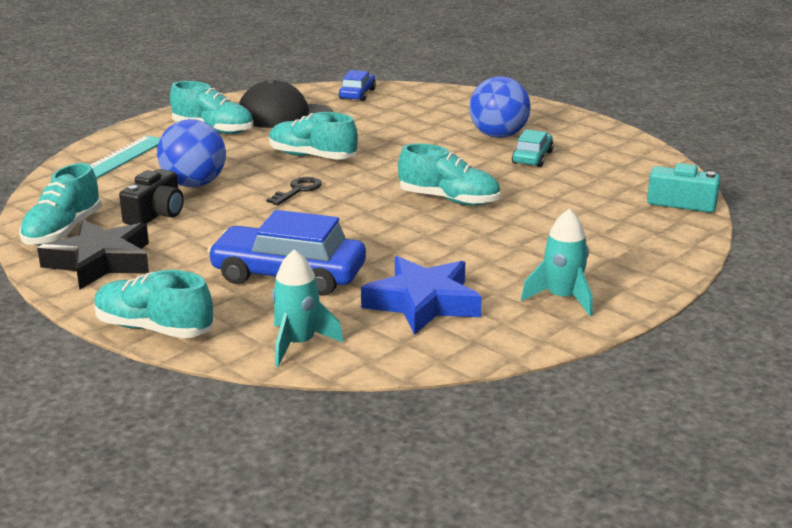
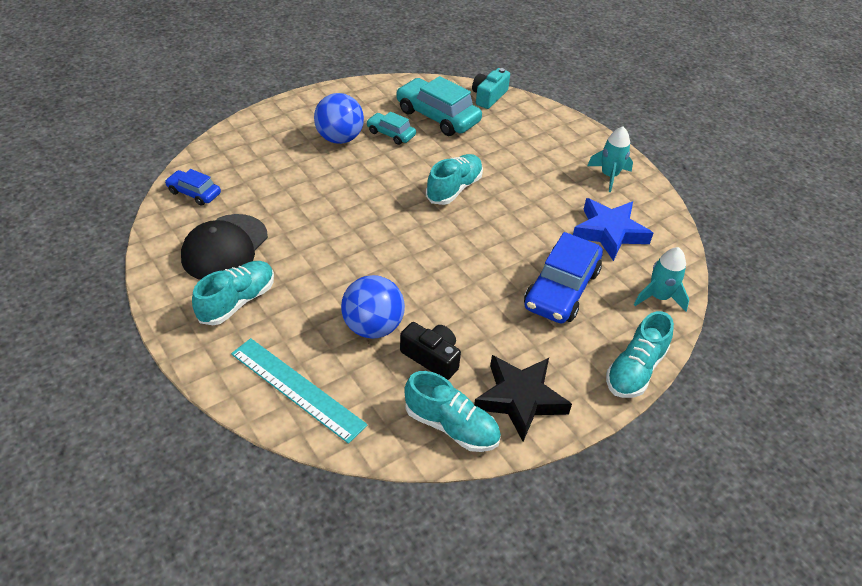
camera: 80 degrees left, 20 degrees up
black key [266,177,322,205] -> none
turquoise shoe [269,112,358,160] -> none
none -> turquoise car [396,76,482,136]

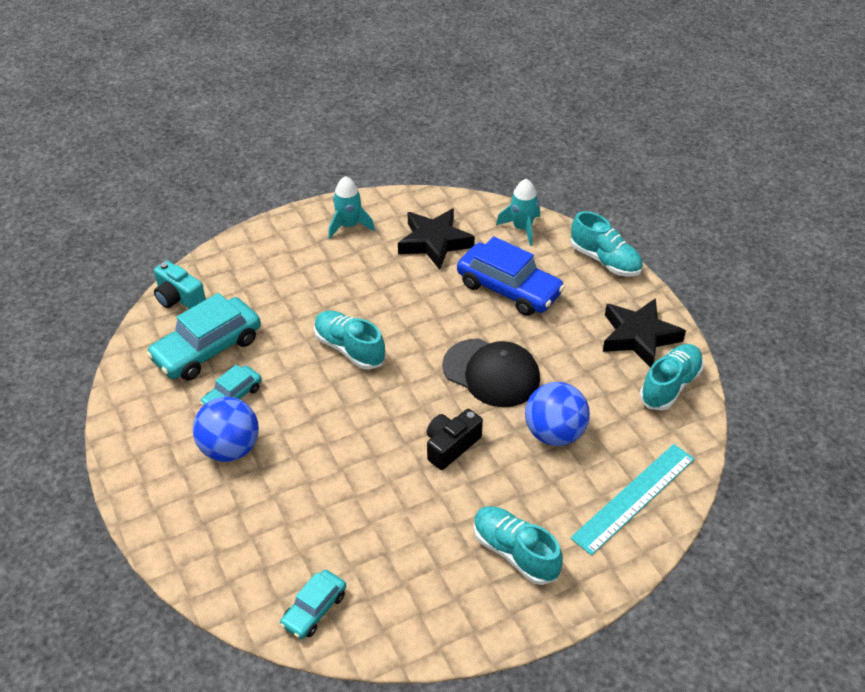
camera: 80 degrees left, 0 degrees up
blue car [165,169,221,206] -> turquoise car [280,570,346,639]
black cap [181,214,268,280] -> black cap moved to [442,338,540,407]
black camera [400,322,461,380] -> black camera moved to [427,409,483,470]
blue star [573,198,653,261] -> black star [398,208,475,270]

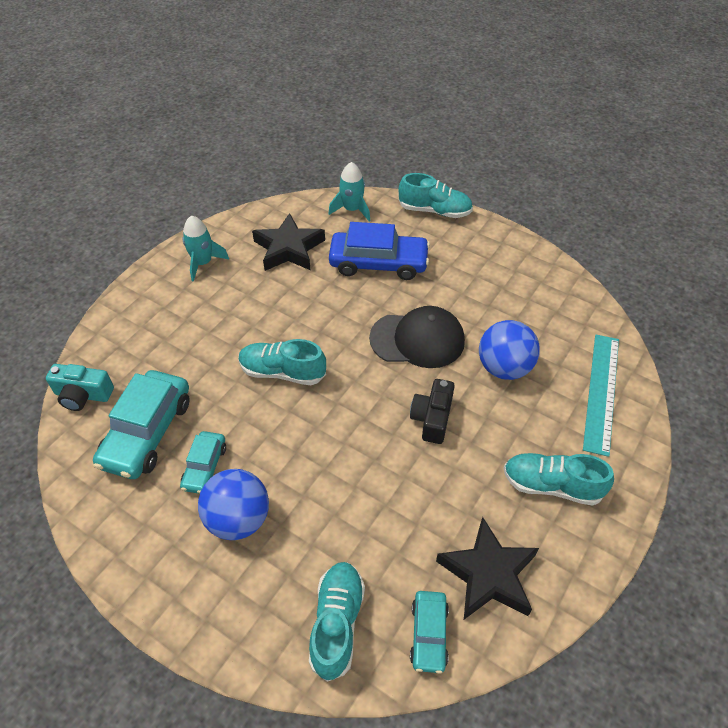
camera: 30 degrees left, 5 degrees up
black star [603,298,686,368] -> black star moved to [436,517,539,619]
turquoise shoe [640,344,704,411] -> turquoise shoe moved to [309,562,365,682]

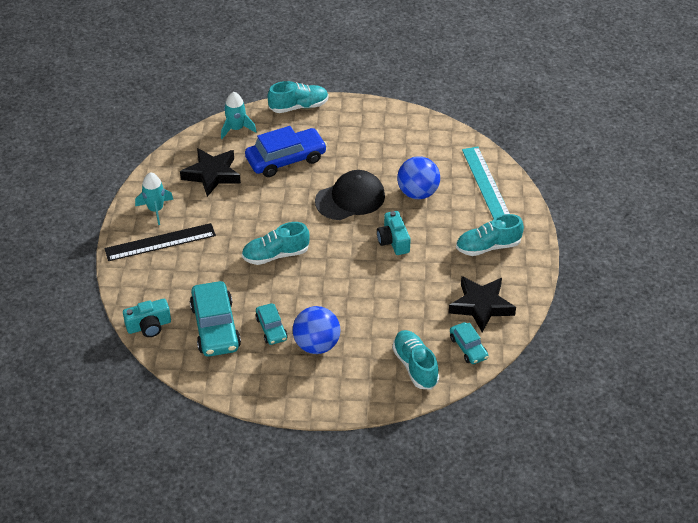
camera: 30 degrees left, 5 degrees down
black camera [410,379,455,444] -> turquoise camera [377,211,411,255]
none -> black ruler [105,223,216,261]

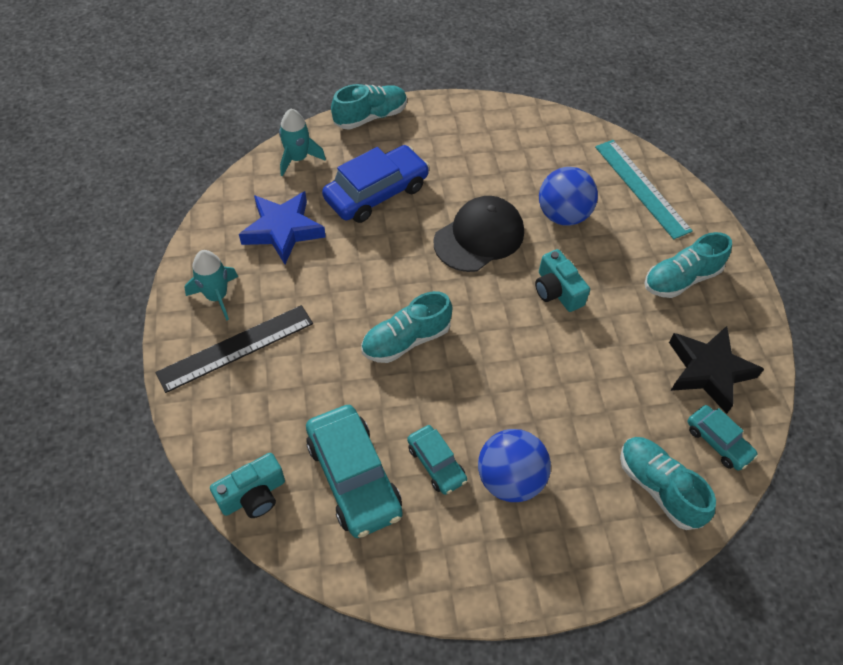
camera: 15 degrees left, 10 degrees up
black star [180,148,241,197] -> blue star [239,191,326,264]

